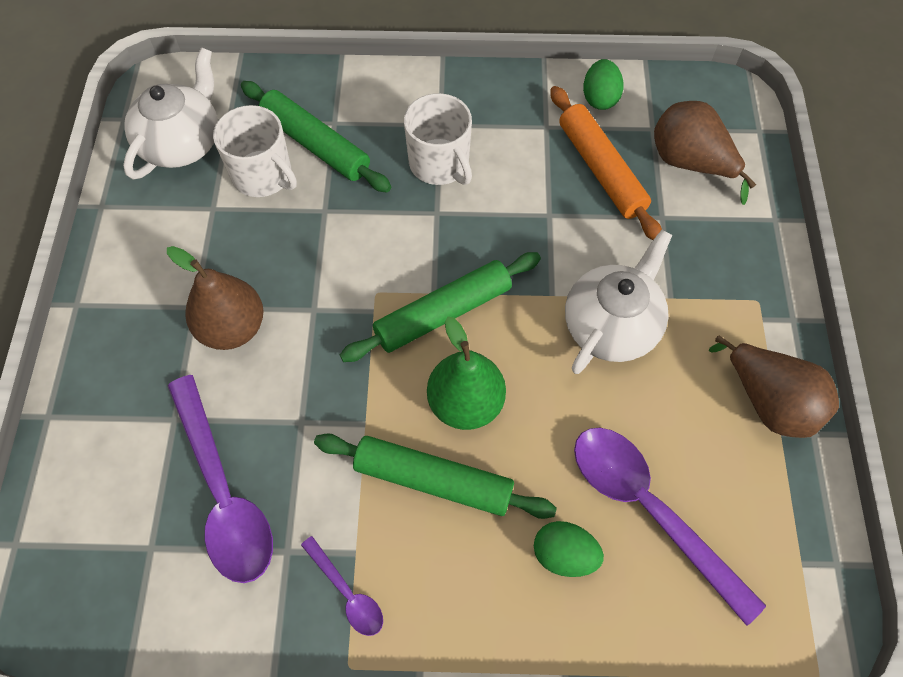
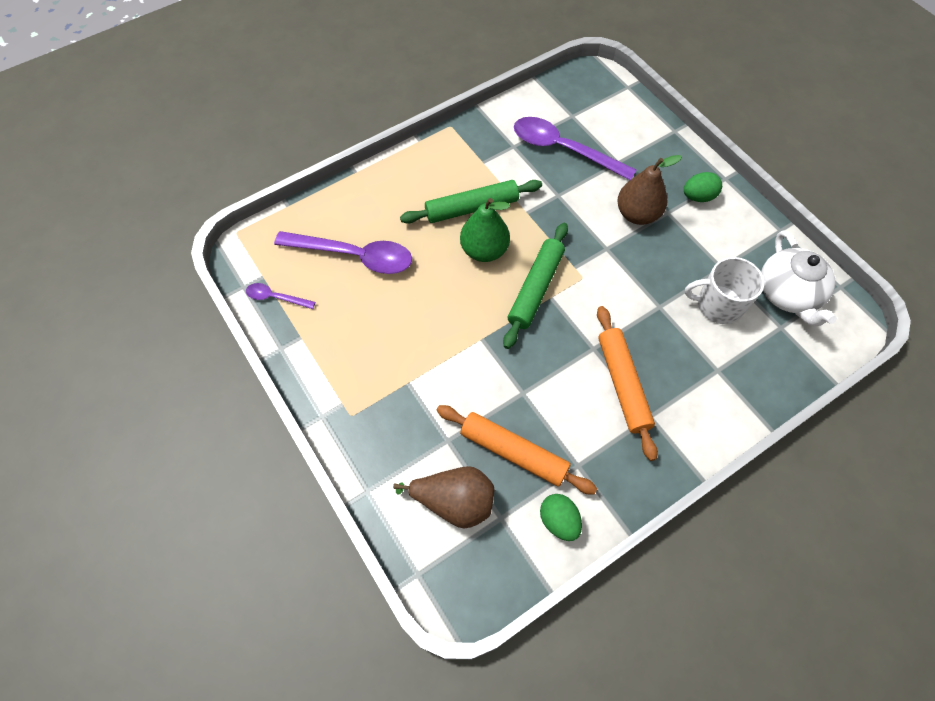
camera: 145 degrees right, 0 degrees up
green rolling pin [241,81,391,192] -> none
purple spoon [301,536,383,636] -> purple spoon moved to [246,283,315,309]
white mug [404,93,472,185] -> orange rolling pin [597,306,658,461]
green egg [534,521,604,577] -> green egg moved to [684,172,722,202]
white teapot [565,230,672,374] -> none
brown pear [708,335,839,438] -> none

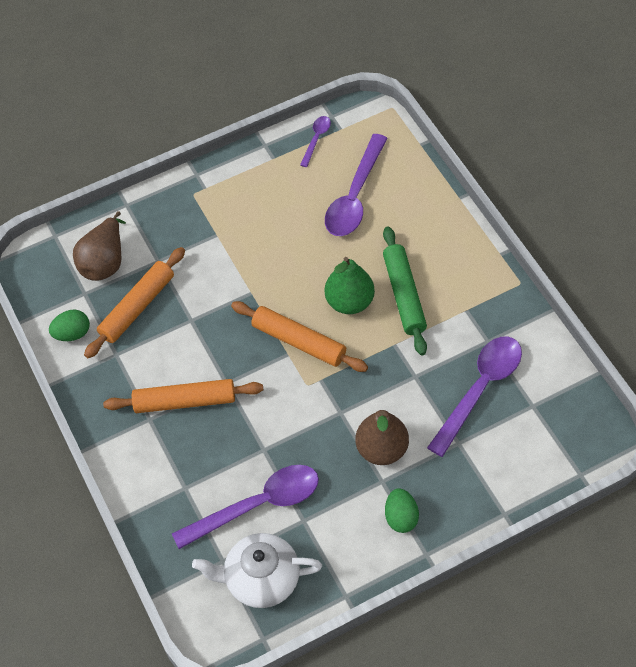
camera: 100 degrees right, 5 degrees down
green rolling pin [503,223,568,349] -> orange rolling pin [231,301,368,372]
white mug [685,257,764,324] -> purple spoon [172,465,319,549]

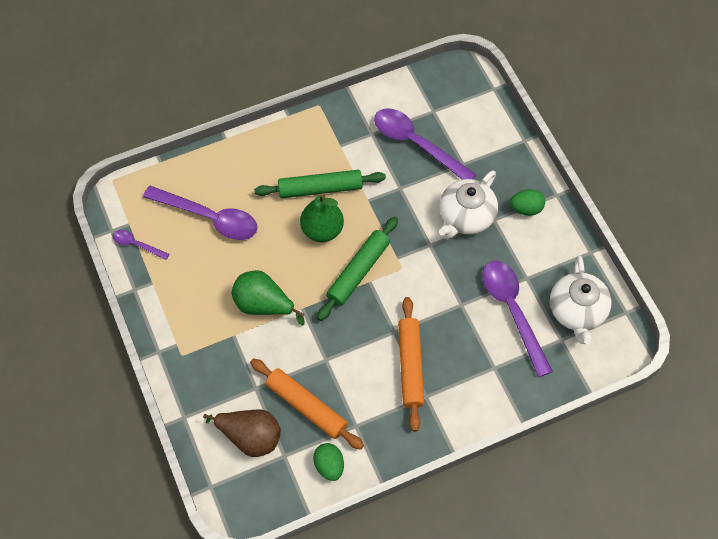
camera: 90 degrees left, 5 degrees up
orange rolling pin [231,301,368,372] -> green rolling pin [317,217,398,321]
brown pear [355,410,409,465] -> white teapot [439,170,498,239]
none -> green pear [232,270,305,326]

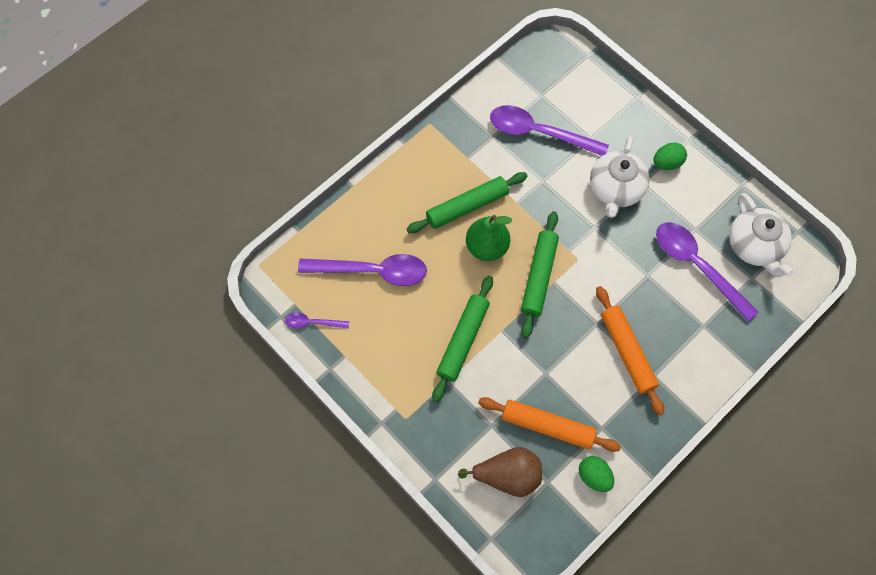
camera: 20 degrees left, 5 degrees up
green pear [232,270,305,326] -> green rolling pin [432,276,493,402]

